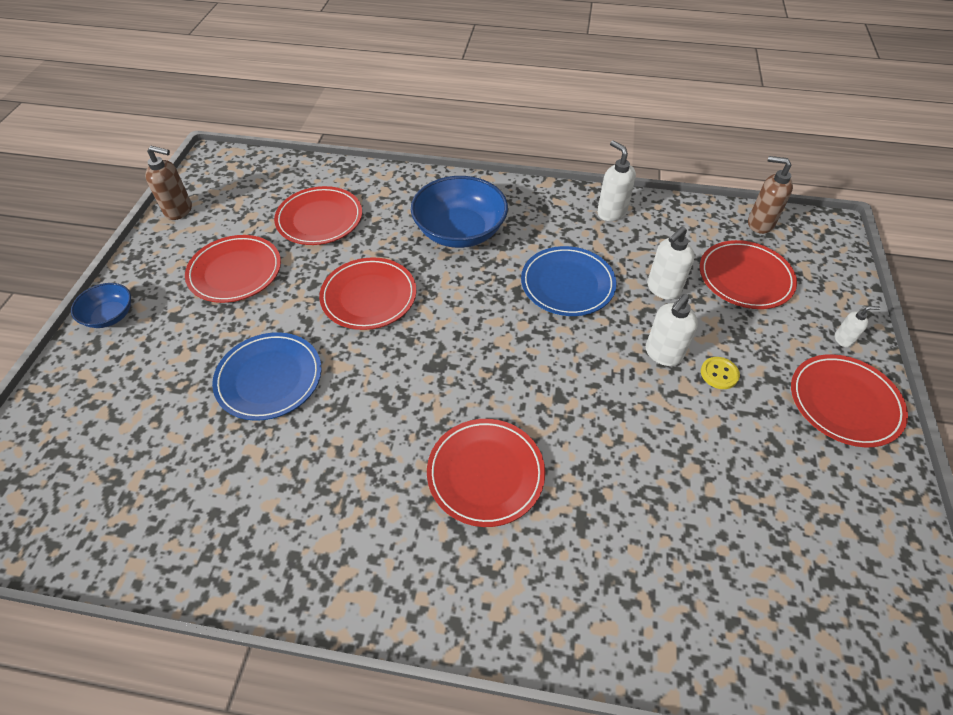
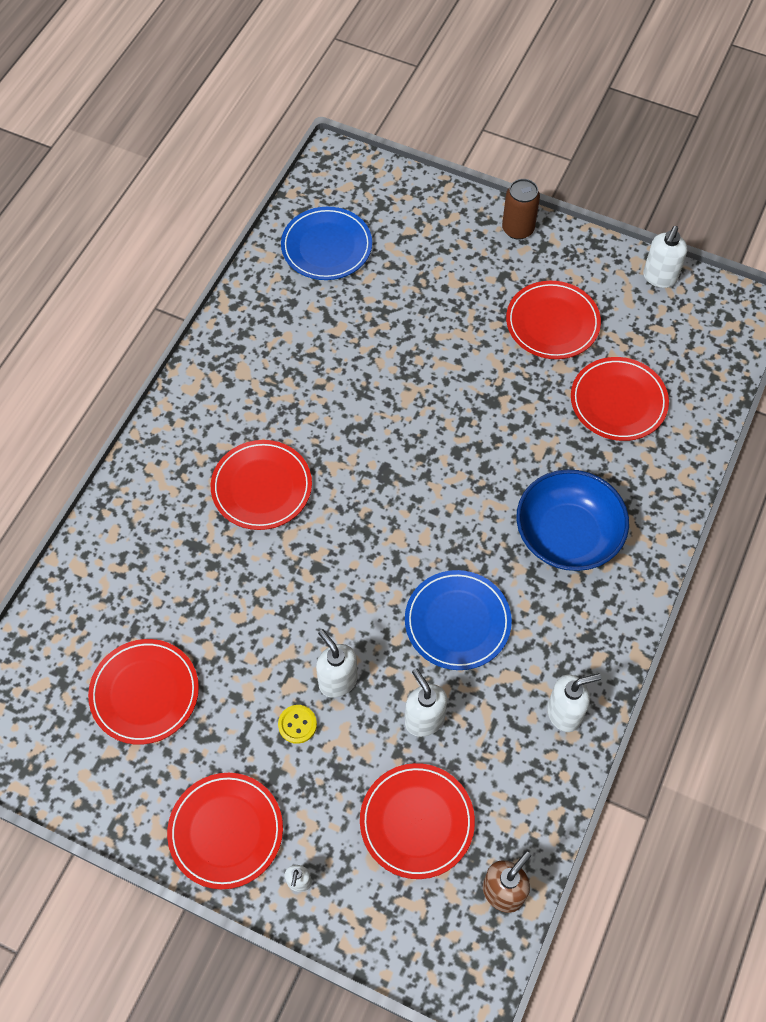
camera: 105 degrees right, 10 degrees up
blue bowl [71,283,131,328] -> brown can [502,179,540,240]
brown soap dispenser [145,146,192,220] -> white soap dispenser [643,226,687,288]
blue plate [212,332,322,421] -> blue plate moved to [281,207,372,280]
red plate [319,257,416,330] -> red plate moved to [88,639,199,745]

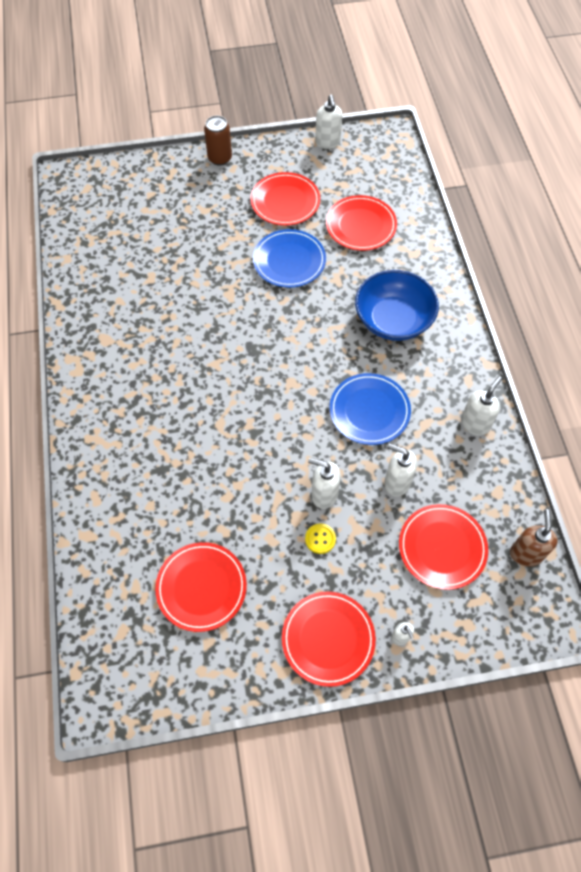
camera: 35 degrees left, 0 degrees up
red plate [211,440,312,530] -> none
blue plate [281,207,372,280] -> blue plate moved to [253,229,326,288]

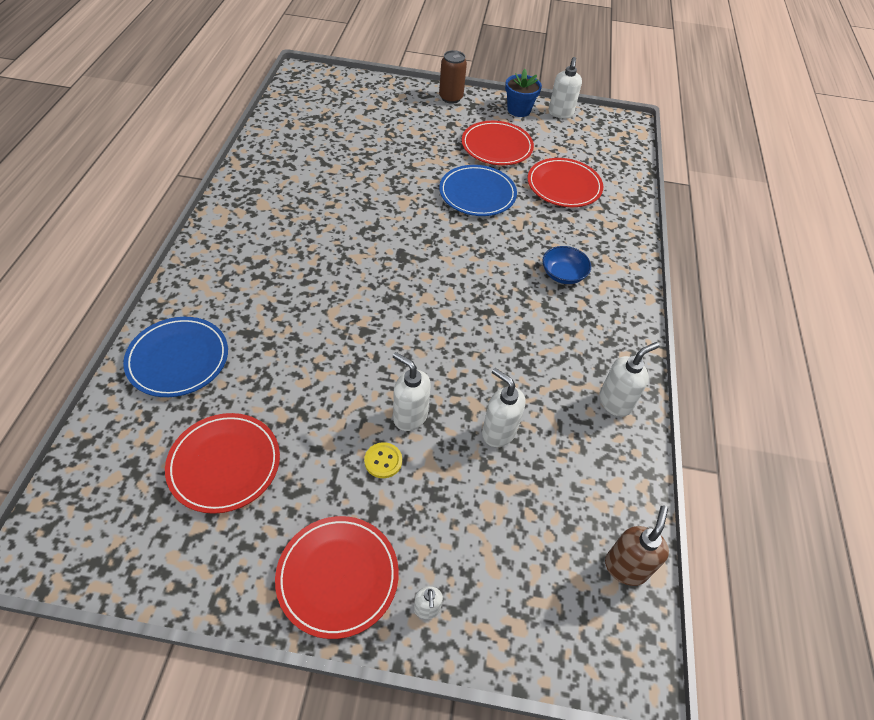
camera: 15 degrees right, 10 degrees down
blue plate [329,373,411,445] -> blue plate moved to [123,317,228,397]
blue bowl [355,270,439,341] -> blue bowl [542,246,591,284], size x0.53
red plate [399,504,488,590] -> none
none -> blue flower pot [505,69,542,117]

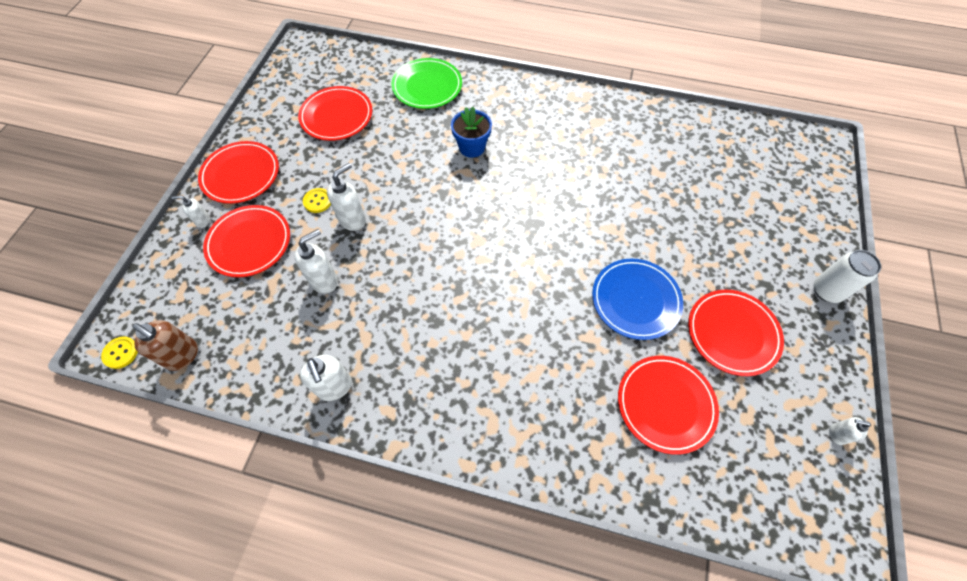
camera: 100 degrees right, 10 degrees up
blue plate [123,317,228,397] -> green plate [391,58,462,109]
brown can [439,50,467,104] -> white can [814,250,881,303]
blue flower pot [505,69,542,117] -> blue flower pot moved to [451,107,492,158]
blue bowl [542,246,591,284] -> none
white soap dispenser [549,57,582,119] -> white soap dispenser [829,417,871,445], size x0.57
none -> yellow button [101,337,138,369]
none -> red plate [203,205,290,277]

